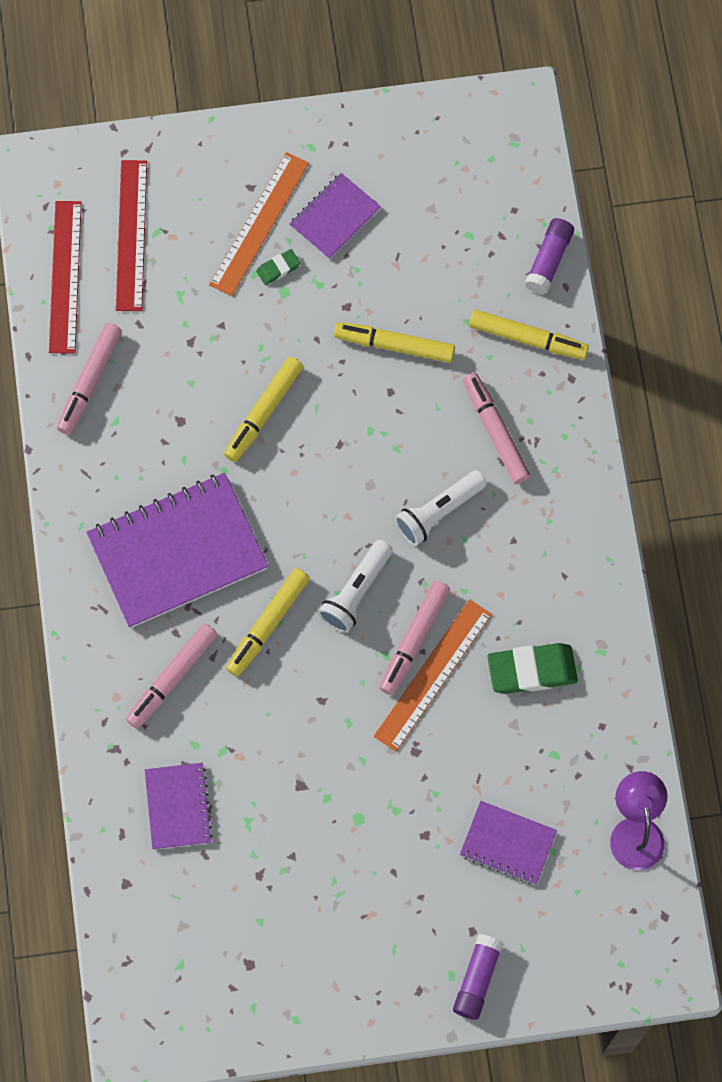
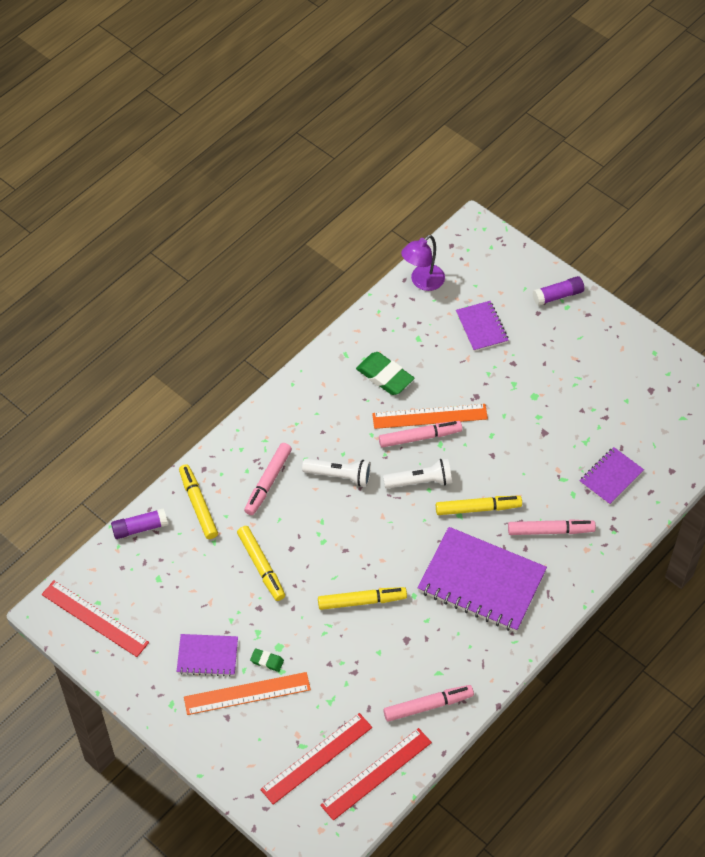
camera: 130 degrees left, 15 degrees down
none -> red ruler [42,581,149,657]

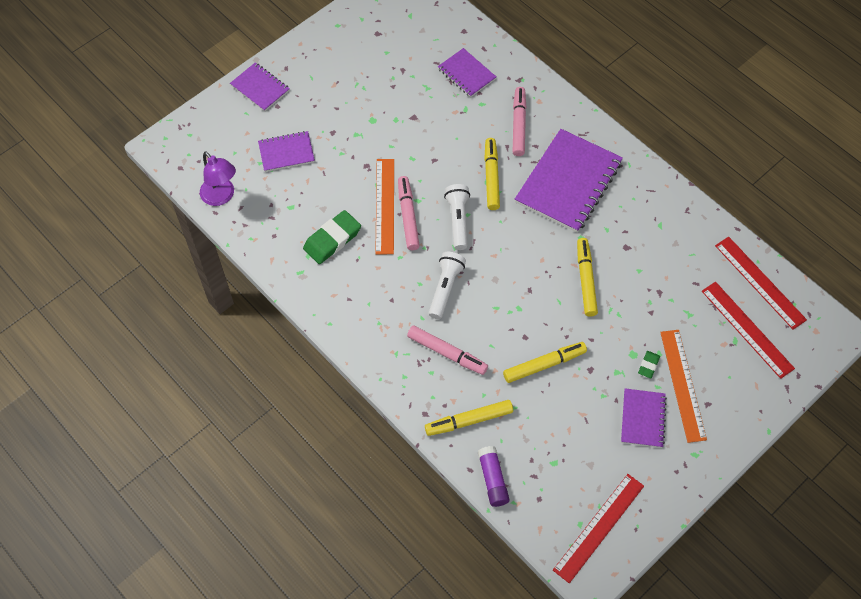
camera: 85 degrees left, 5 degrees up
pink marker [383,685,474,722] -> none
purple glue stick [532,276,584,306] -> purple notebook [230,62,290,112]

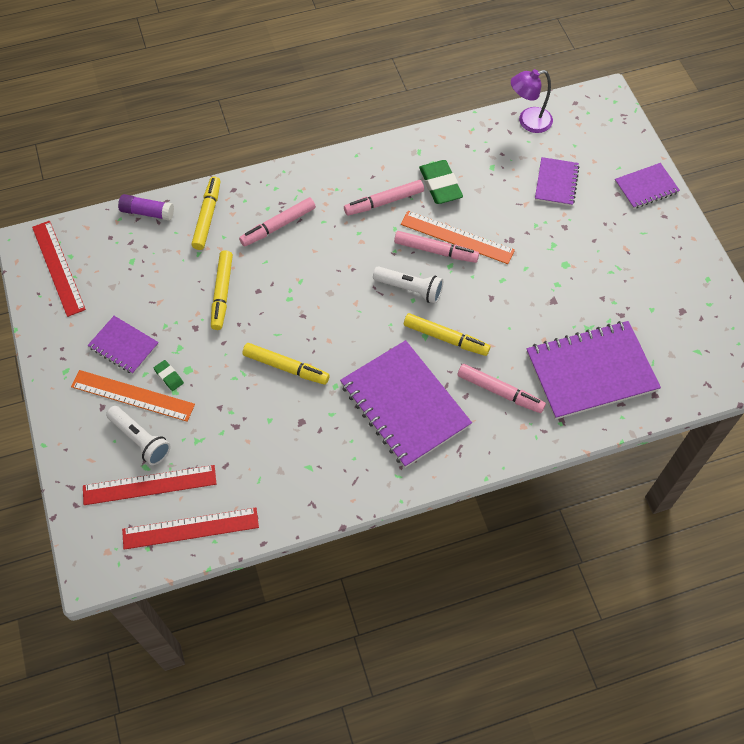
camera: 115 degrees right, 0 degrees up
white flashlight [429,252,466,319] -> white flashlight moved to [106,406,171,465]
purple notebook [438,48,496,97] -> purple notebook [526,321,661,420], size x1.90
none -> pink marker [344,180,424,216]

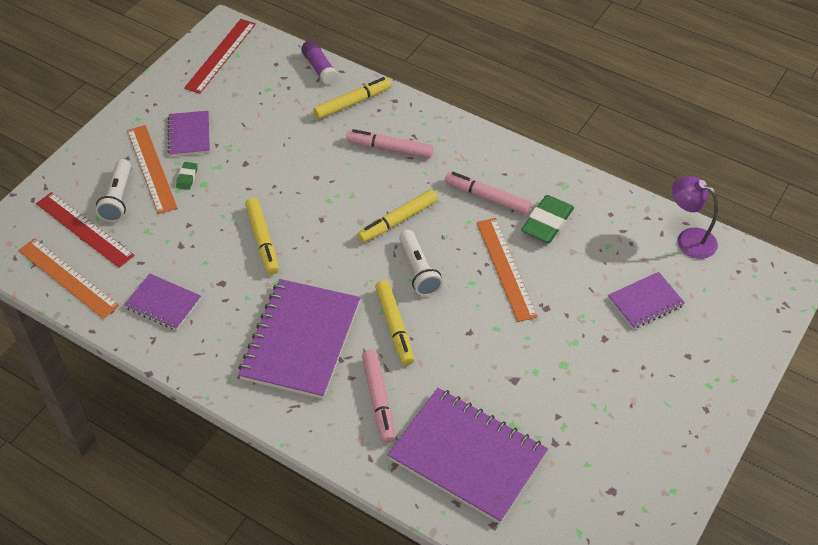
camera: 50 degrees right, 10 degrees down
red ruler [122,508,259,550] -> orange ruler [18,238,119,319]
yellow marker [211,250,233,330] -> yellow marker moved to [357,189,438,243]
pink marker [394,231,479,263] -> none
purple notebook [615,163,680,209] -> purple notebook moved to [124,274,201,330]

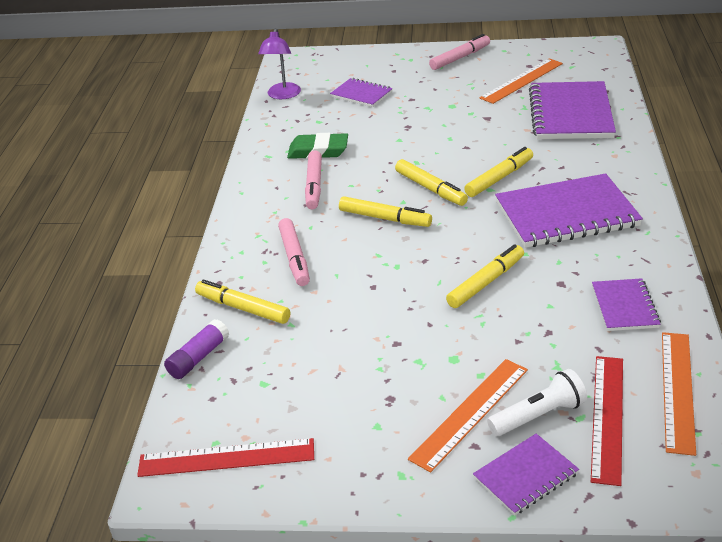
camera: 115 degrees left, 15 degrees down
purple notebook [167,111,210,156] -> purple notebook moved to [473,434,579,516]
green eraser [176,162,198,190] -> none
pink marker [362,350,395,443] -> pink marker moved to [429,34,490,70]
white flashlight [399,230,443,296] -> yellow marker [395,159,468,206]
orange ruler [477,218,538,322] -> orange ruler moved to [480,58,563,104]

